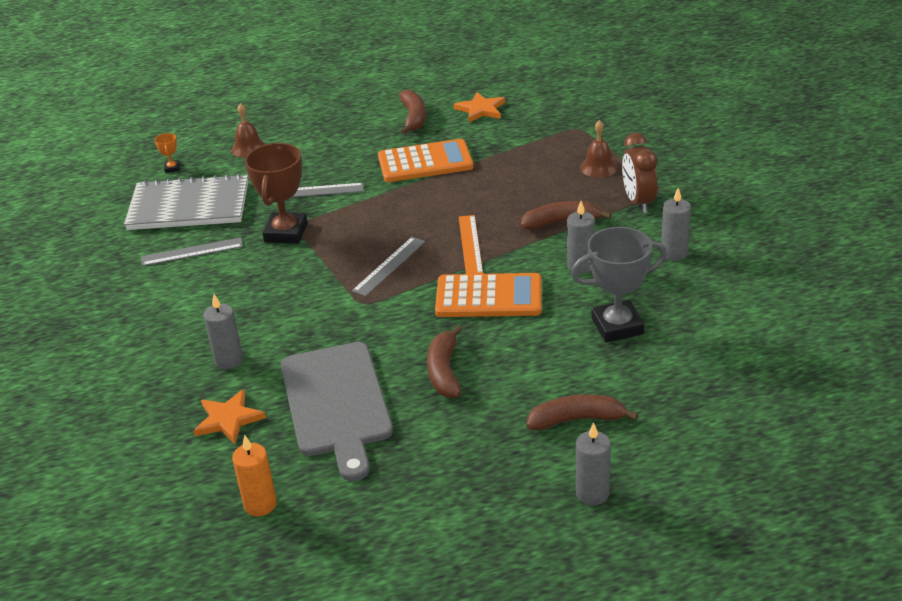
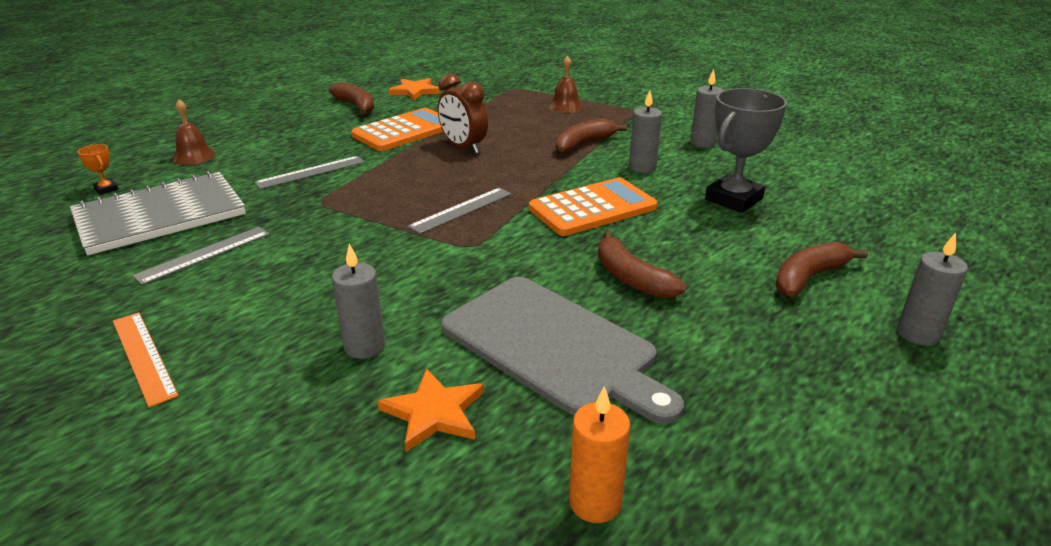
camera: 35 degrees left, 5 degrees down
brown trophy [245,143,307,244] -> none
grey ruler [352,237,425,296] -> grey ruler turned 45 degrees clockwise [408,188,512,234]
orange ruler [459,215,483,274] -> orange ruler moved to [113,312,179,408]
brown clock [622,133,657,213] -> brown clock moved to [438,73,488,154]

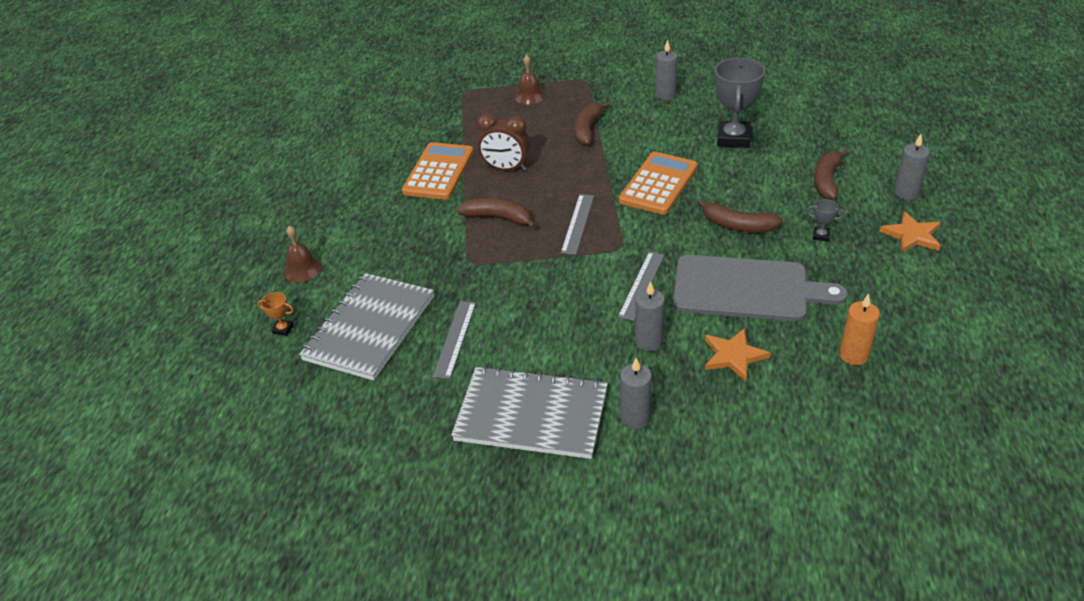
camera: 30 degrees left, 10 degrees up
orange ruler [113,312,179,408] -> grey notebook [451,366,608,459]
grey ruler [254,156,365,189] -> grey ruler moved to [618,252,664,321]
brown banana [329,82,374,115] -> brown banana moved to [457,198,536,229]
orange star [388,78,440,101] -> orange star moved to [879,212,941,253]
grey candle [629,90,662,173] -> grey candle moved to [620,358,652,429]
none -> grey trophy [806,199,844,241]

